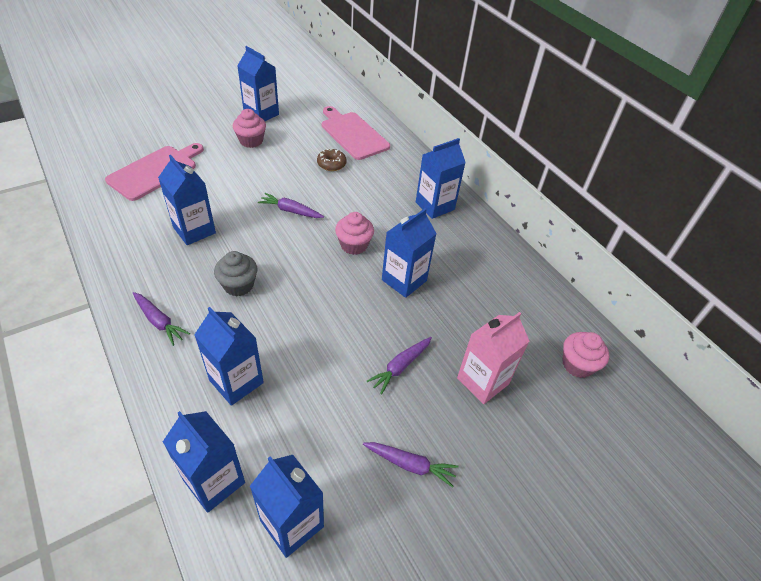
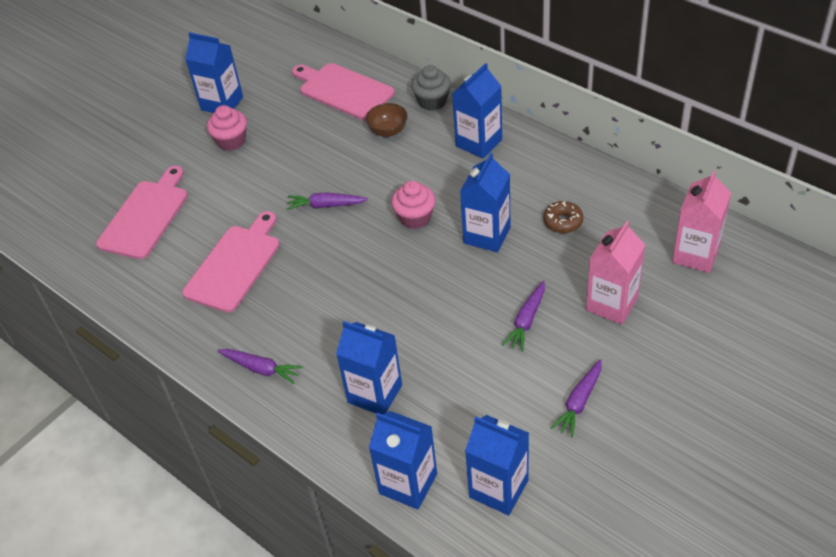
camera: 10 degrees left, 0 degrees up
blue carton [158,155,216,245] -> pink cutting board [182,211,280,313]
grey cupcake [214,251,257,297] -> grey cupcake moved to [411,65,451,111]
brown donut [317,149,347,171] -> brown donut moved to [543,201,583,233]
purple carrot [363,442,459,488] -> purple carrot turned 120 degrees clockwise [551,359,602,437]
pink cupcake [562,332,609,378] -> pink carton [672,170,731,273]
none -> brown bowl [366,103,408,137]

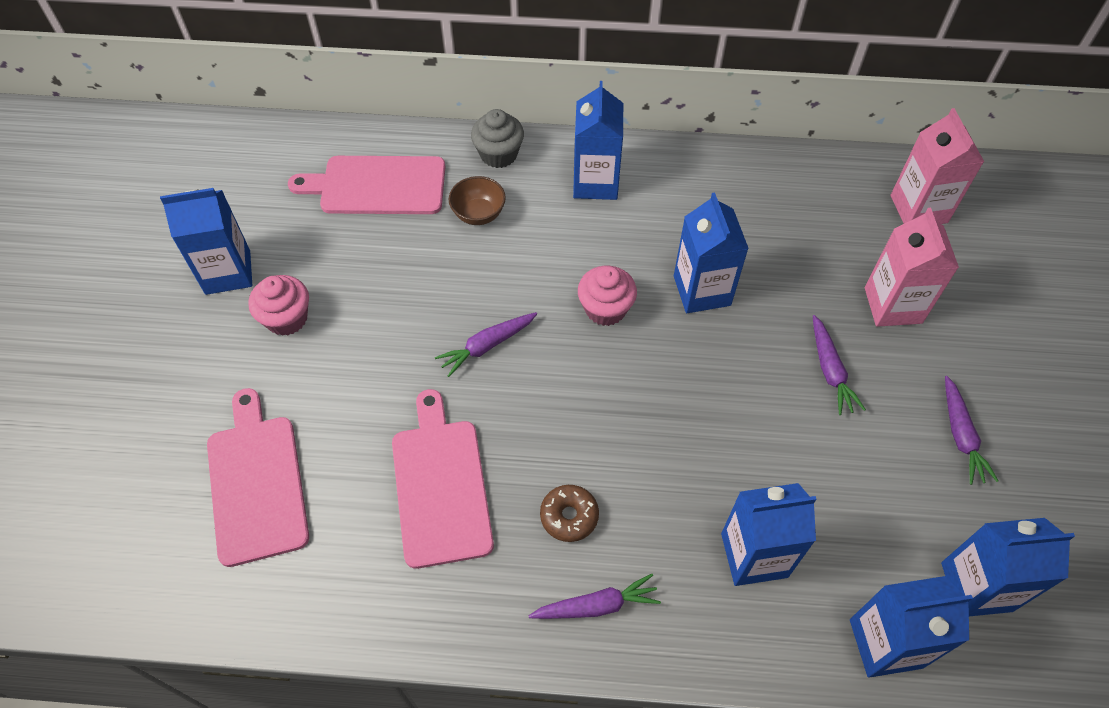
camera: 40 degrees left, 10 degrees up
brown donut [543,201,583,233] -> brown donut moved to [540,485,599,542]

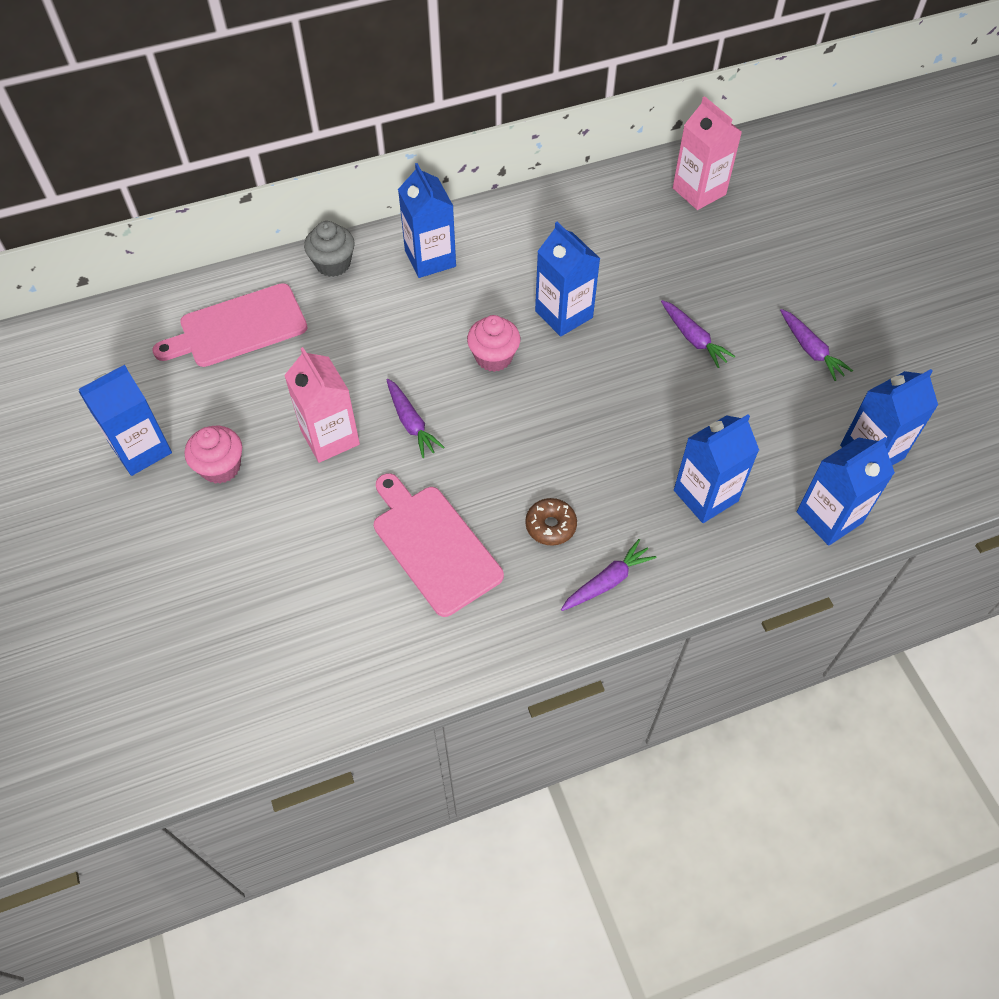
camera: 25 degrees left, 0 degrees up
pink cutting board [207,388,309,567] -> none
purple carrot [435,312,537,377] -> purple carrot turned 60 degrees counterclockwise [386,379,445,458]
brown bowl [449,176,506,225] -> none
pink carton [865,208,959,327] -> pink carton moved to [284,347,360,463]

